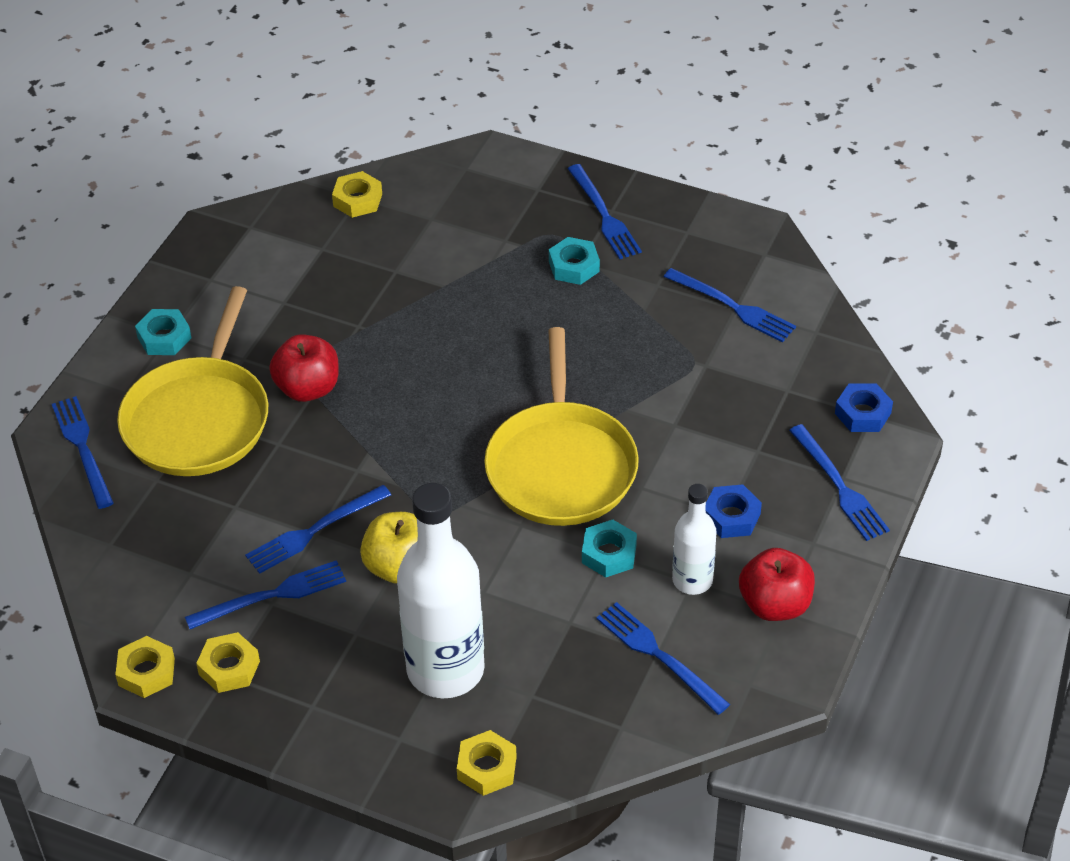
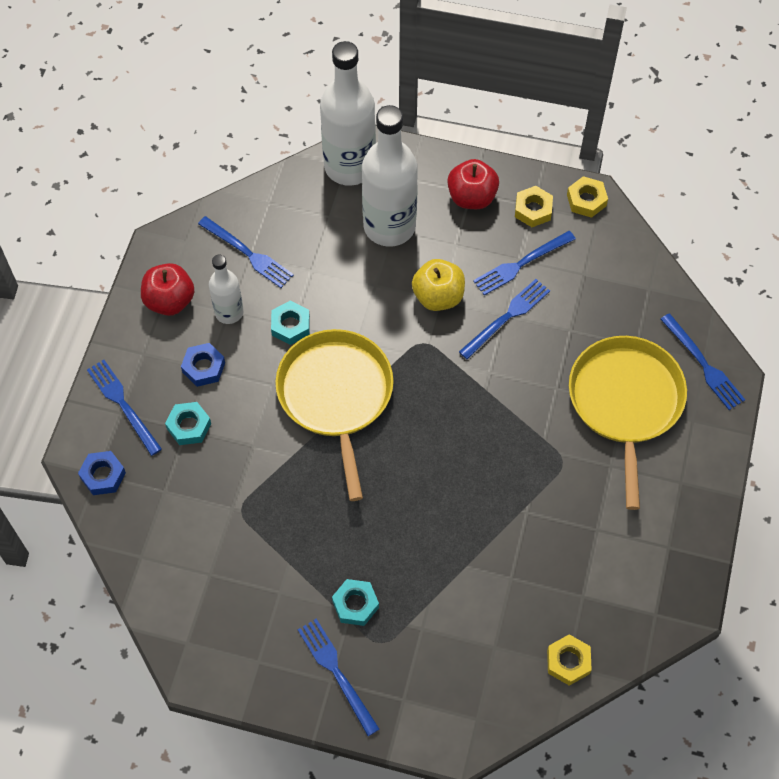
camera: 170 degrees right, 15 degrees up
turquoise nut [135,309,191,355] -> turquoise nut moved to [165,402,211,445]
red apple [269,334,339,402] -> red apple moved to [447,159,499,209]
yellow nut [457,730,517,796] -> white bottle [320,41,376,186]
blue fork [664,268,796,342] -> none

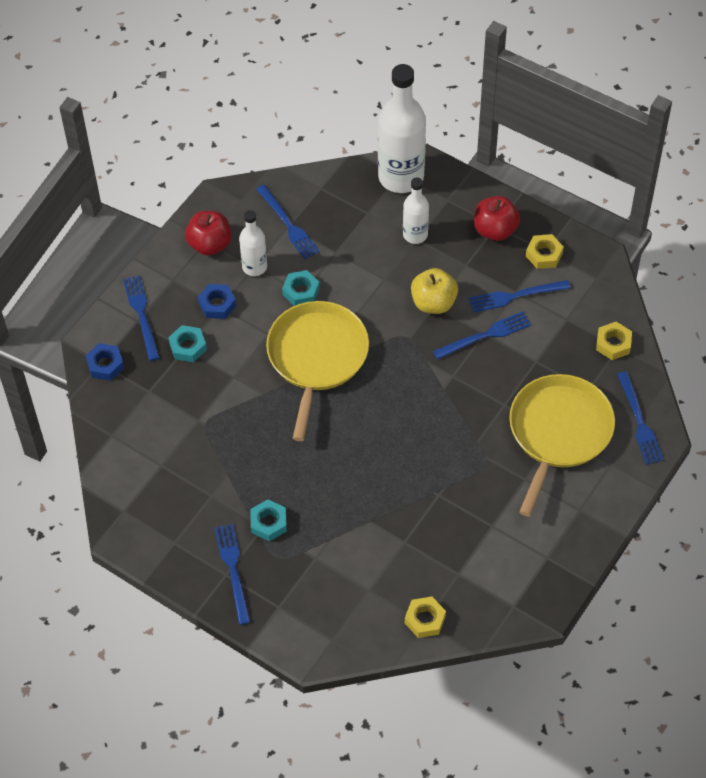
camera: 20 degrees right, 5 degrees down
white bottle [362,105,418,247] -> white bottle [403,177,429,244], size x0.54
yellow nut [567,176,608,218] -> yellow nut moved to [596,322,632,360]

